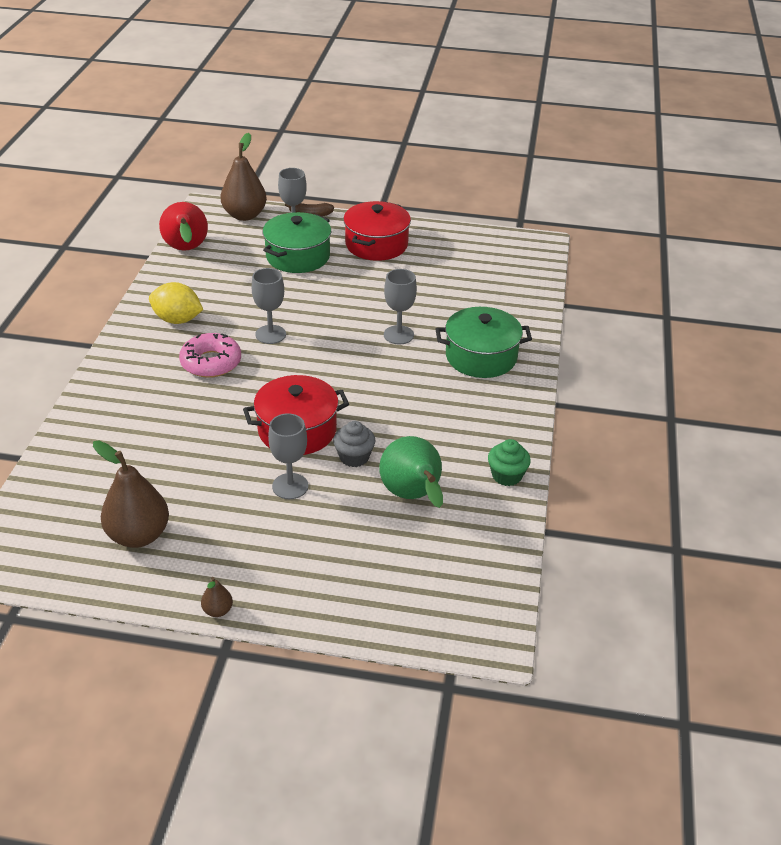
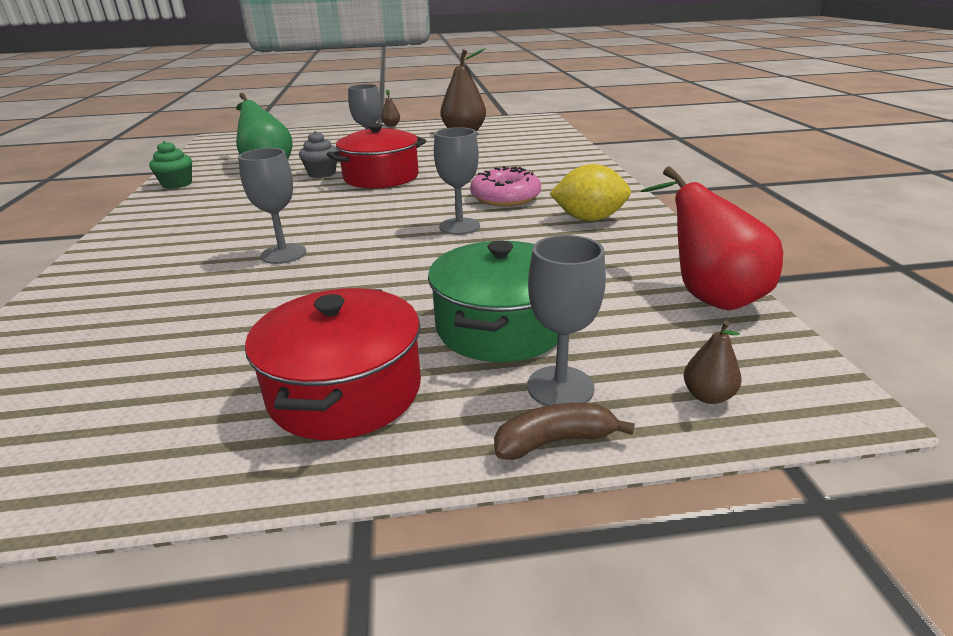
camera: 165 degrees right, 10 degrees down
brown pear [221,133,267,221] -> brown pear [683,321,742,404], size x0.45
green pot [436,307,532,378] -> none

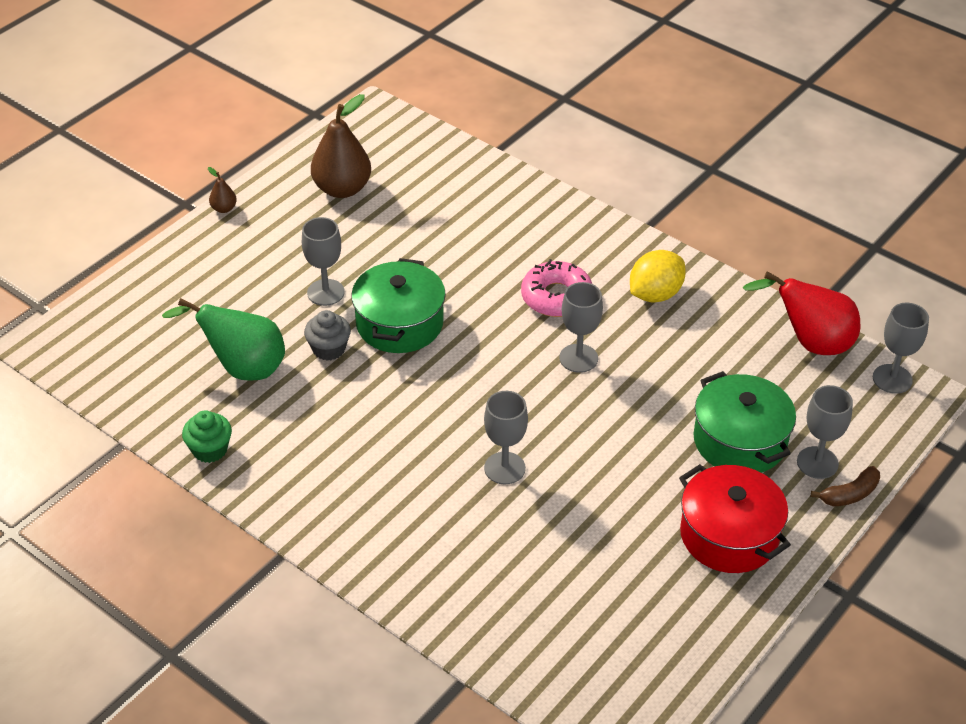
camera: 45 degrees left, 15 degrees up
red pot [327,123,426,188] -> green pot [351,258,446,353]
brown banana [494,403,635,460] -> brown banana turned 150 degrees counterclockwise [811,466,880,506]
brown pear [683,321,742,404] -> none
none -> grey goblet [873,303,929,394]

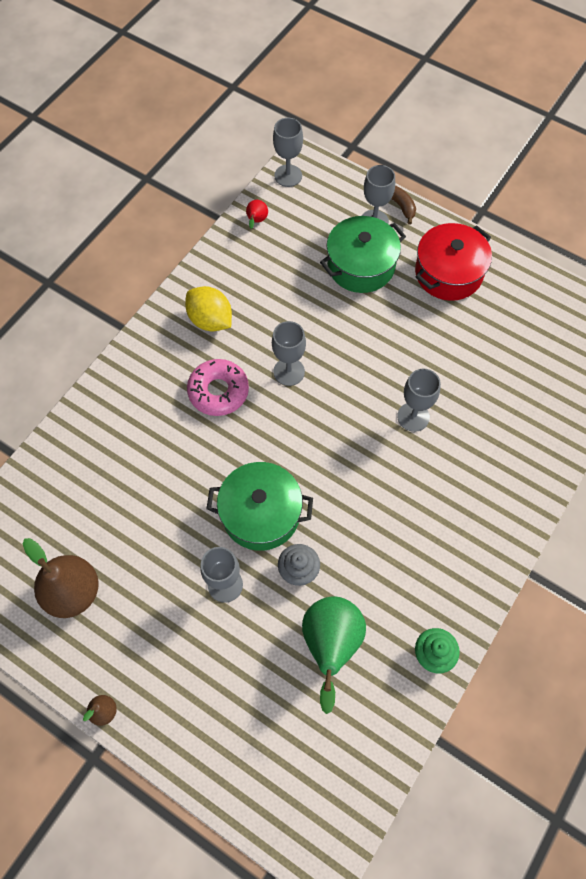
camera: 95 degrees left, 20 degrees up
red pear [743,272,861,355] -> red pear [246,200,268,229], size x0.45

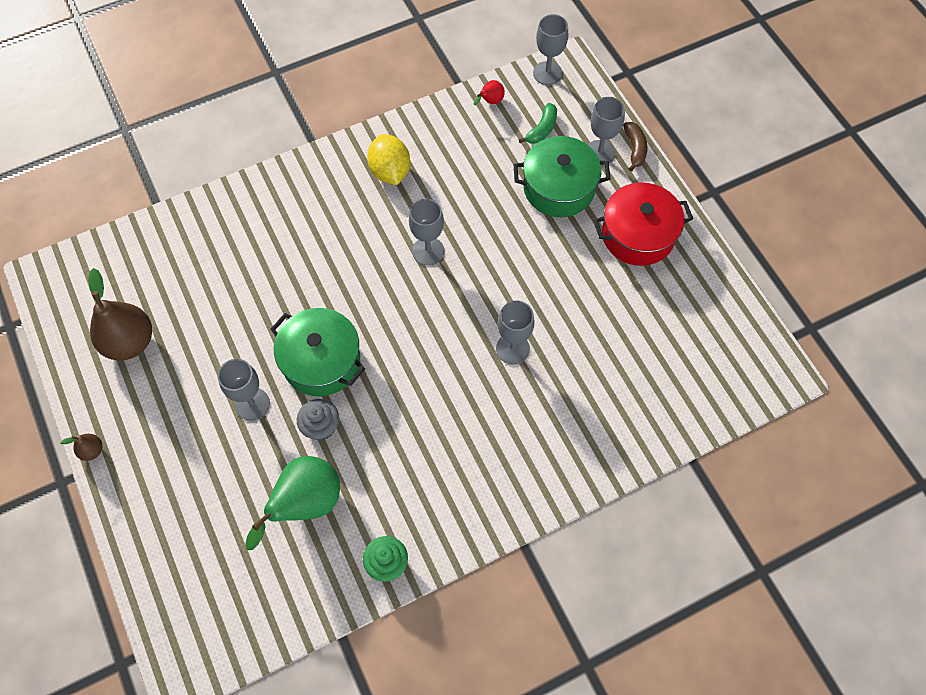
camera: 30 degrees right, 0 degrees up
pink donut [187,359,249,416] -> none
none -> green banana [519,103,557,144]

